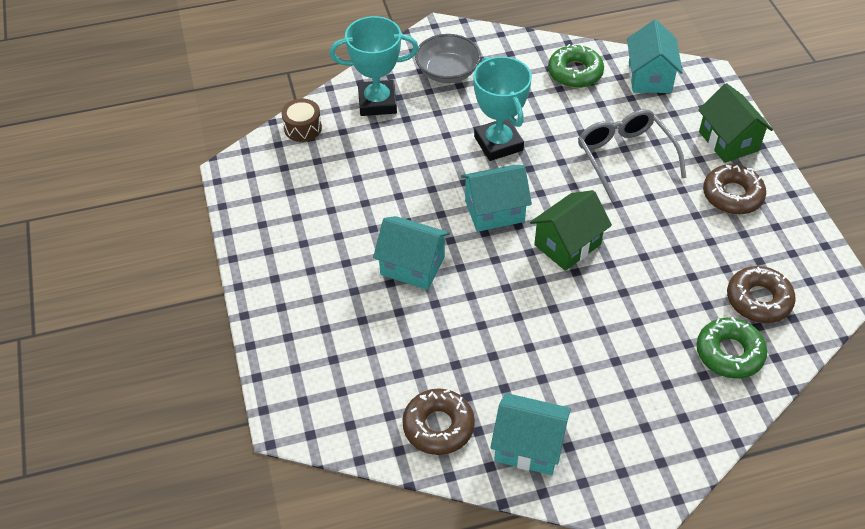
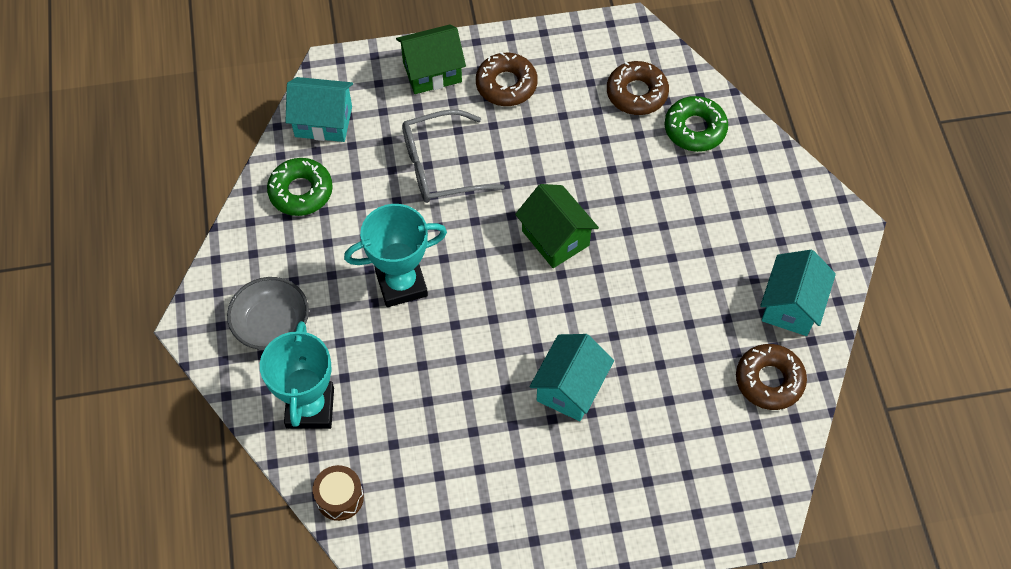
camera: 85 degrees left, 10 degrees up
turquoise house [461,165,532,232] -> none

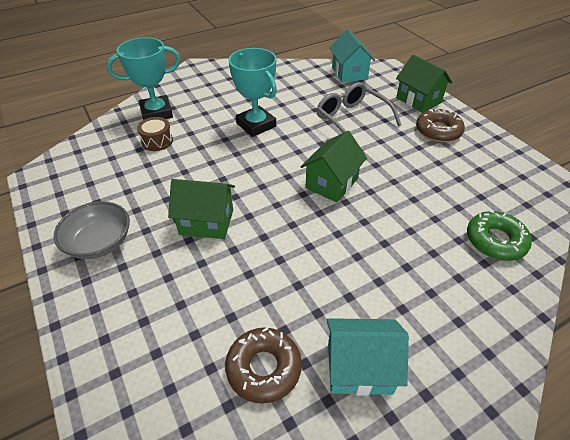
camera: 70 degrees right, 15 degrees down
grey bowl [227,277,309,350] -> grey bowl moved to [54,201,130,259]
green donut [267,158,333,216] -> none
brown drum [313,465,364,521] -> brown drum moved to [137,117,173,151]
turquoise house [530,334,614,421] -> green house [168,179,235,239]
brown donut [607,61,669,115] -> none

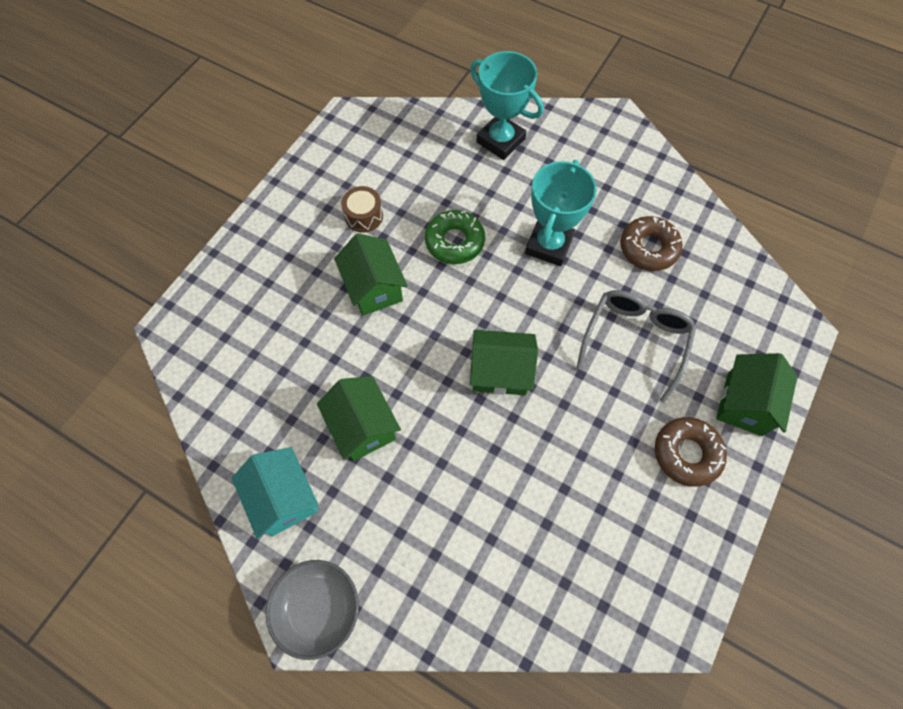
camera: 60 degrees right, 20 degrees up
grey bowl [54,201,130,259] -> grey bowl moved to [266,560,359,660]
brown drum [137,117,173,151] -> brown drum moved to [341,186,383,232]
brown donut [225,327,302,404] -> brown donut moved to [620,216,683,271]
turquoise house [329,29,375,83] -> none
green donut [467,210,532,261] -> green donut moved to [425,210,485,264]
none -> green house [317,376,401,461]

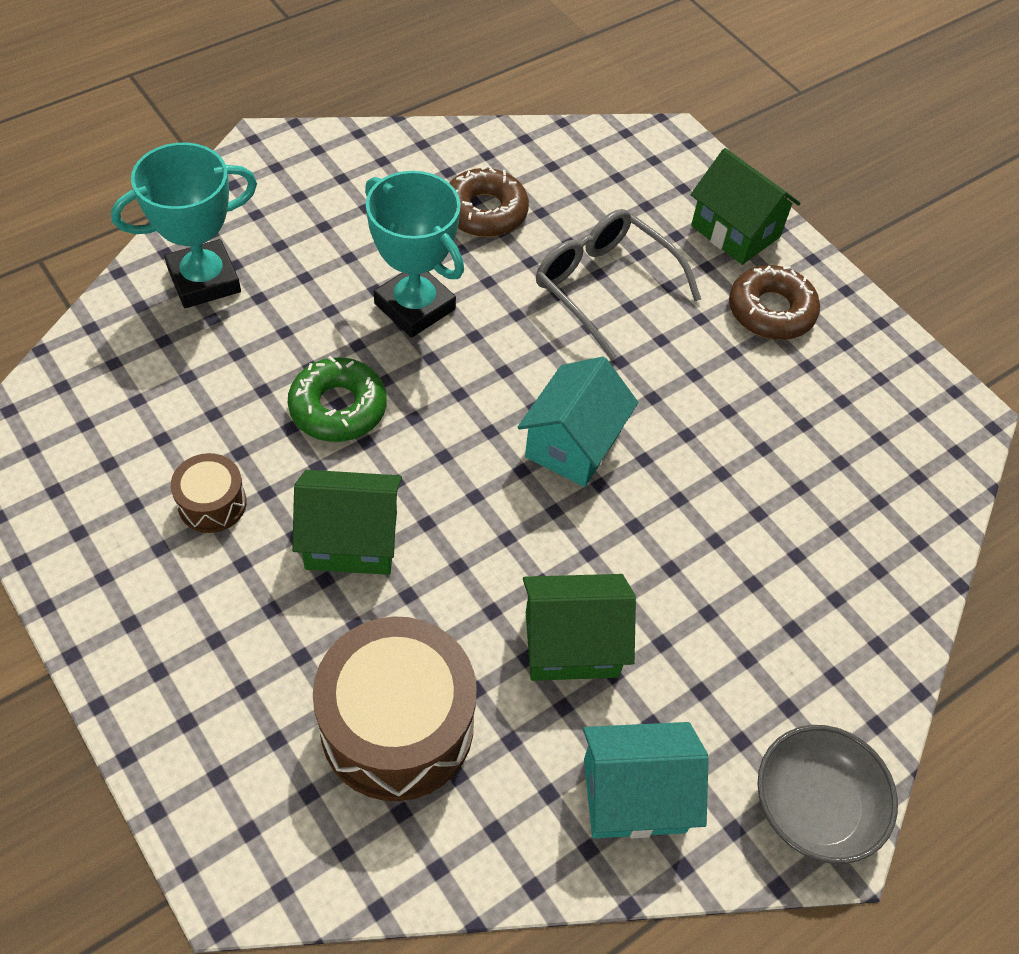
camera: 70 degrees left, 10 degrees down
green house [470,330,538,395] -> turquoise house [517,357,638,487]
none -> brown drum [313,616,477,801]

